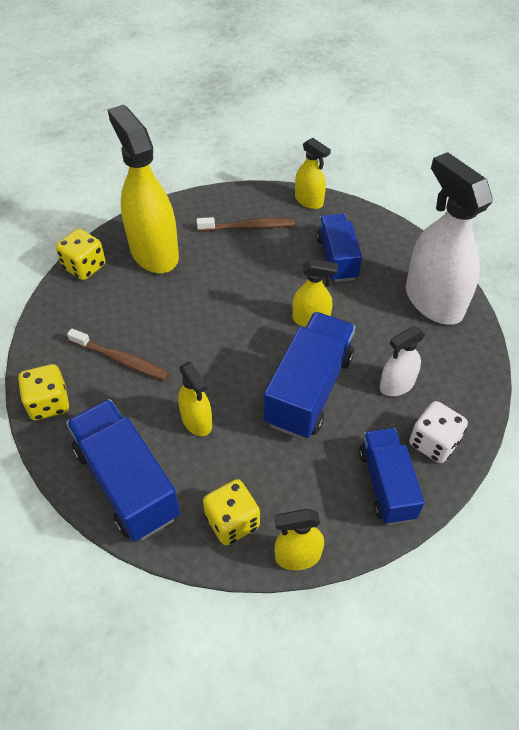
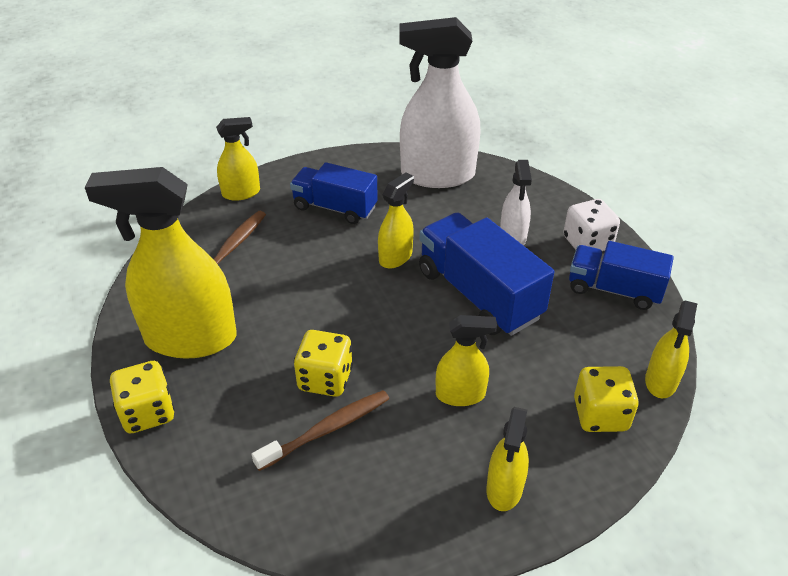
camera: 60 degrees left, 10 degrees down
yellow dice [18,364,69,420] -> yellow dice moved to [294,330,353,397]
blue truck [66,399,180,542] -> yellow spray bottle [486,407,529,511]

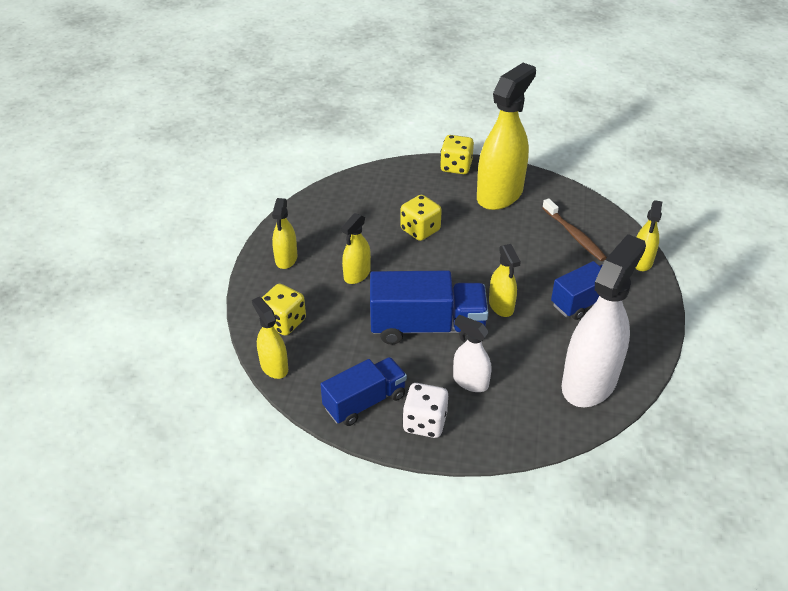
camera: 125 degrees right, 0 degrees up
brown toothbrush [251,390,389,471] -> none
yellow spray bottle [486,407,529,511] -> yellow spray bottle turned 135 degrees counterclockwise [272,198,297,269]

